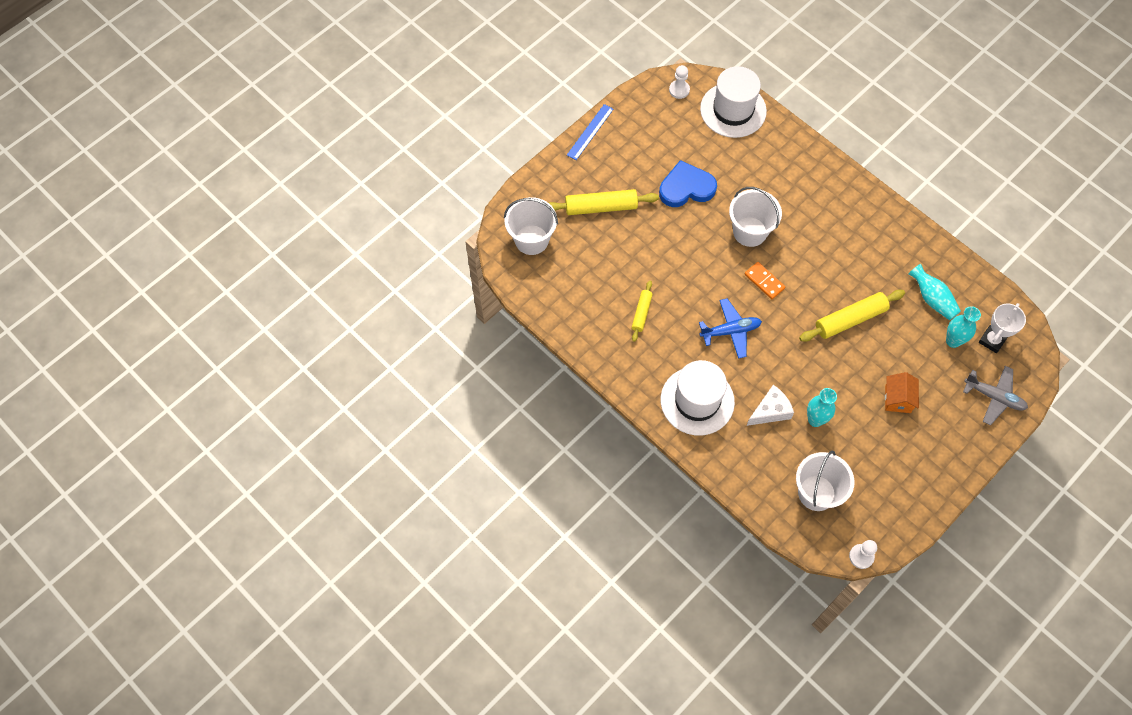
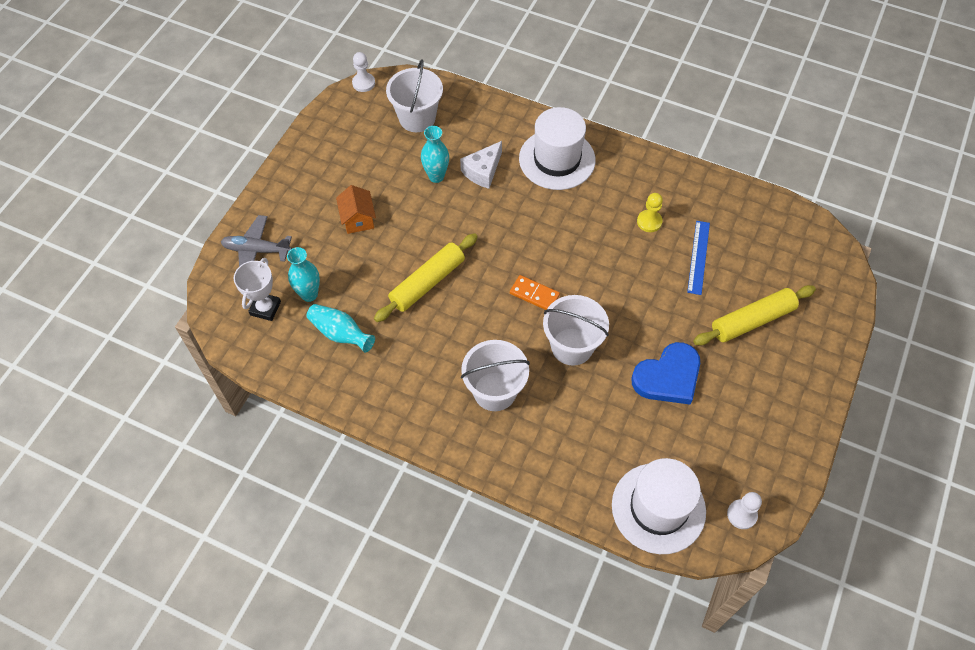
camera: 160 degrees right, 5 degrees down
white bucket [504,197,558,255] -> white bucket moved to [461,340,530,411]
blue ruler [567,104,614,160] -> blue ruler moved to [687,221,710,295]
yellow rolling pin [632,281,653,342] -> yellow pawn [637,193,663,232]
blue plane [699,298,762,359] -> none

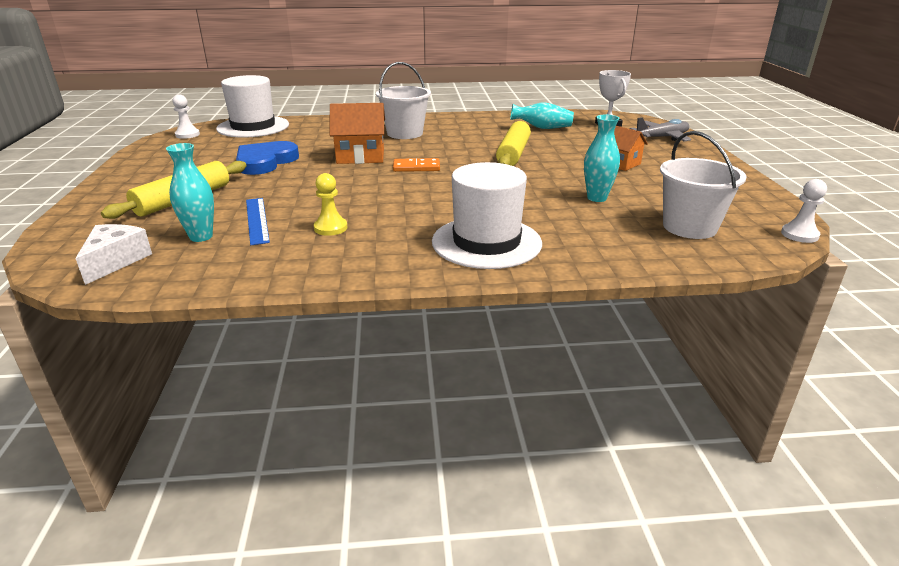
camera: 150 degrees right, 30 degrees down
turquoise vase [287,247,320,302] -> turquoise vase moved to [166,143,214,242]
white cheese [460,141,502,189] -> white cheese moved to [76,224,152,285]
white bucket [543,295,609,366] -> orange house [330,103,385,164]

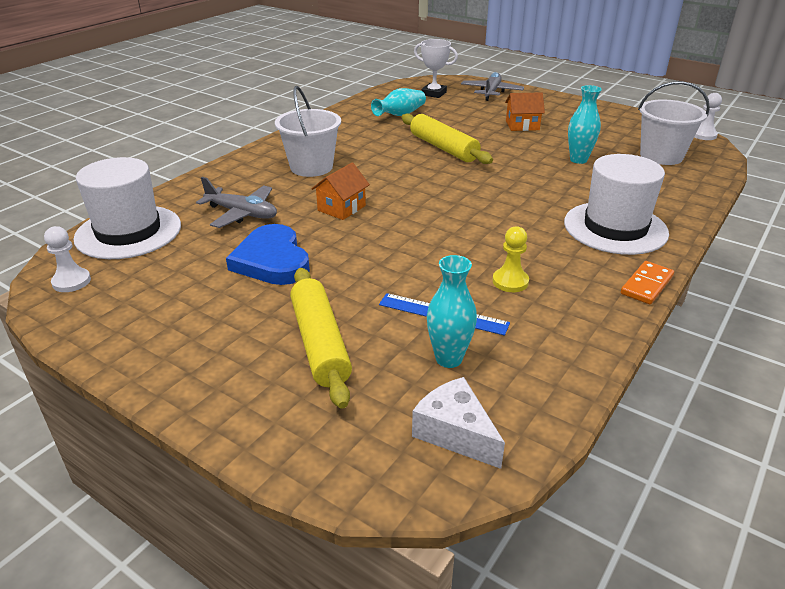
camera: 50 degrees left, 5 degrees up
orange house [330,103,385,164] -> orange house [311,162,370,220], size x0.67
orange domino [393,158,440,172] -> orange domino moved to [621,261,674,304]
none -> grey plane [196,177,277,228]

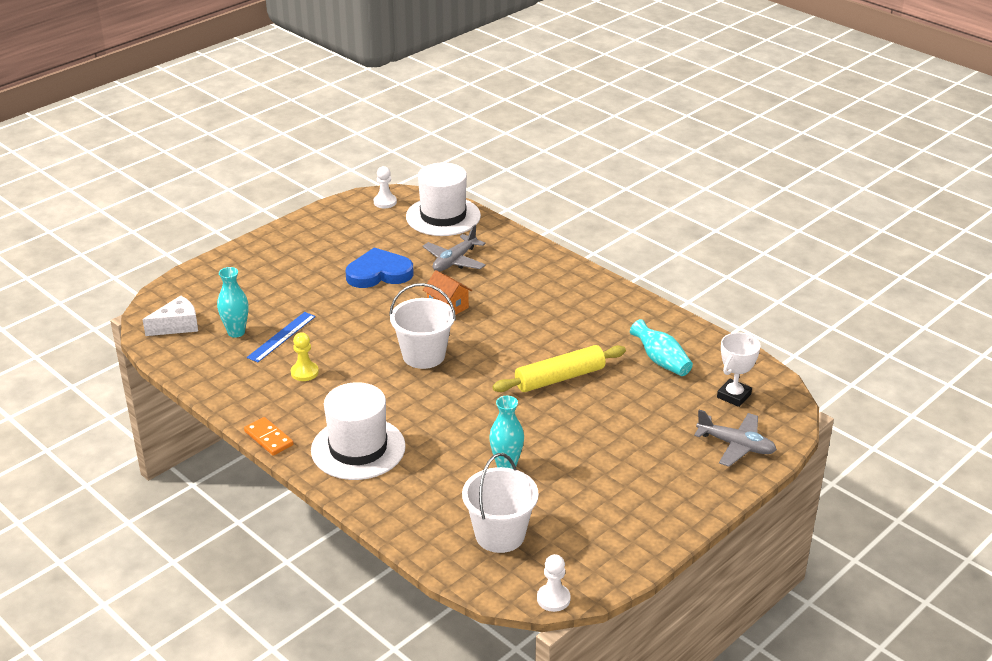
camera: 100 degrees right, 0 degrees up
white bucket [275,86,341,177] -> white bucket moved to [389,283,456,369]
yellow rolling pin [290,268,352,409] -> none
orange house [505,92,545,131] -> none

